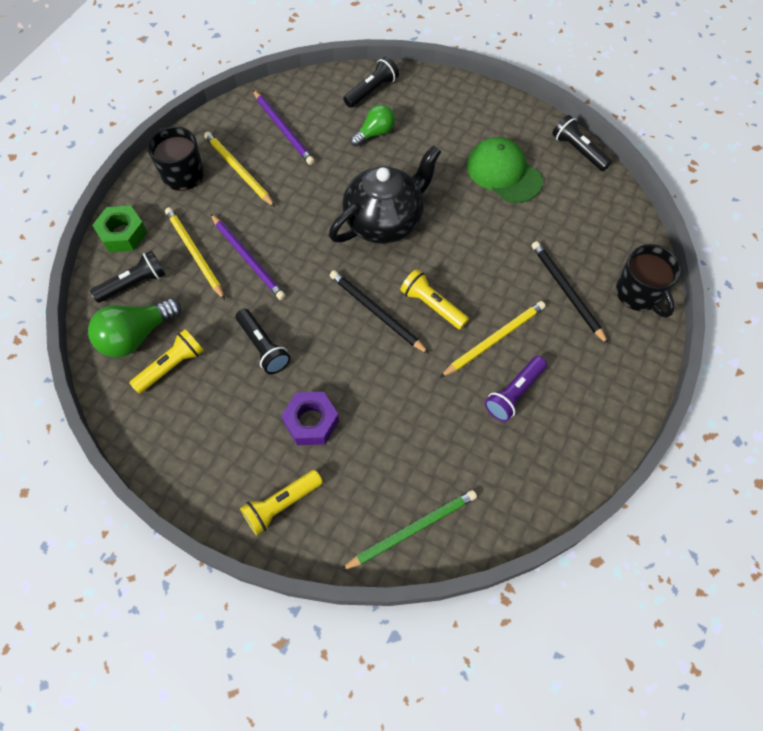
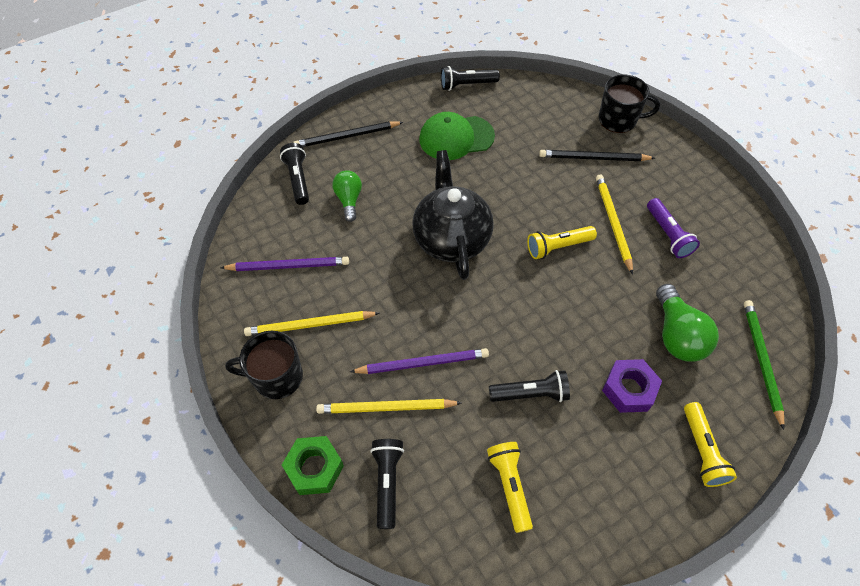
camera: 60 degrees left, 5 degrees down
green light bulb [88,298,181,358] -> green light bulb moved to [656,284,719,362]
black pencil [330,270,429,354] -> black pencil moved to [293,121,403,147]

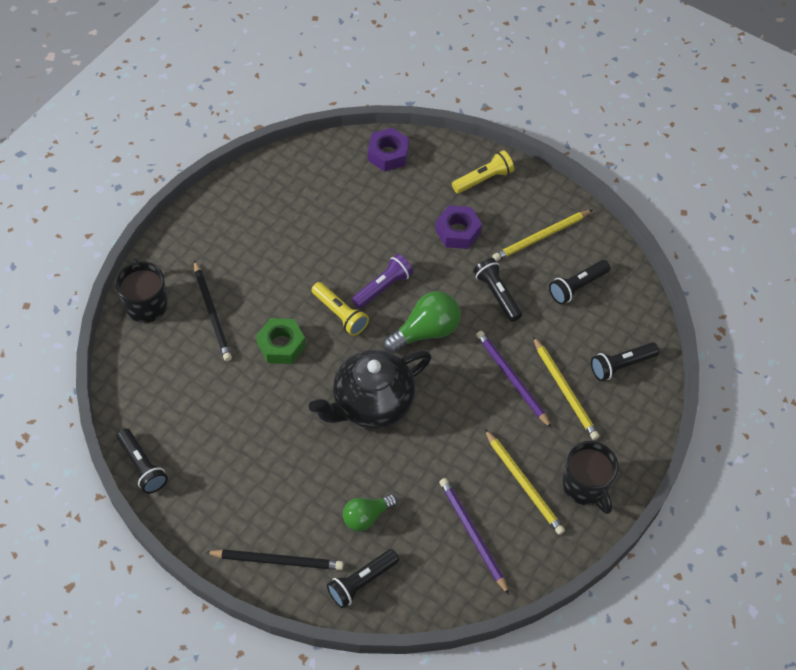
camera: 115 degrees left, 0 degrees up
green nut [282,436,344,495] -> green nut moved to [256,318,306,364]
black pencil [293,121,403,147] -> black pencil turned 45 degrees counterclockwise [205,549,343,570]
green cap [419,112,495,160] -> none
yellow flashlight [487,442,533,533] -> black flashlight [549,260,610,304]
yellow pencil [596,174,633,275] -> yellow pencil moved to [492,210,592,261]
purple flashlight [647,198,700,258] -> purple flashlight moved to [352,254,413,308]
green light bulb [656,284,719,362] -> green light bulb moved to [383,291,460,354]
green pencil [744,300,785,430] -> purple nut [368,128,409,172]

